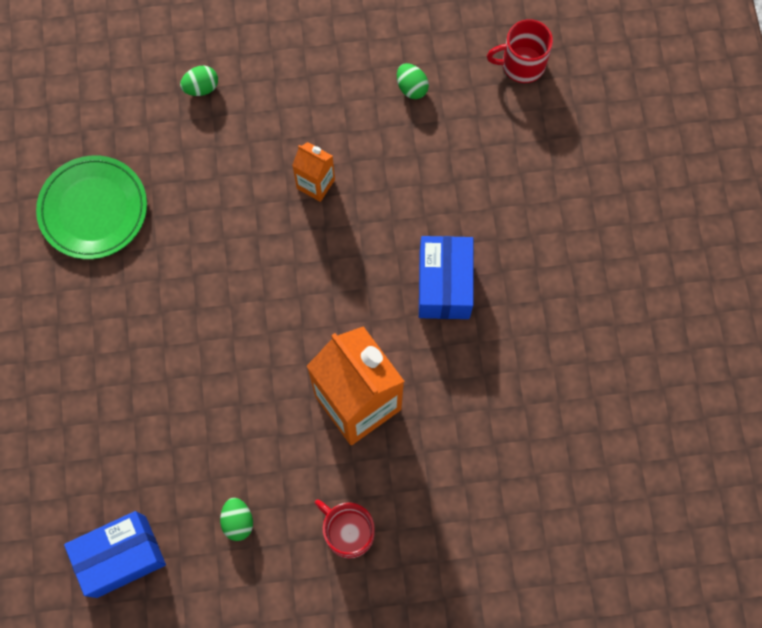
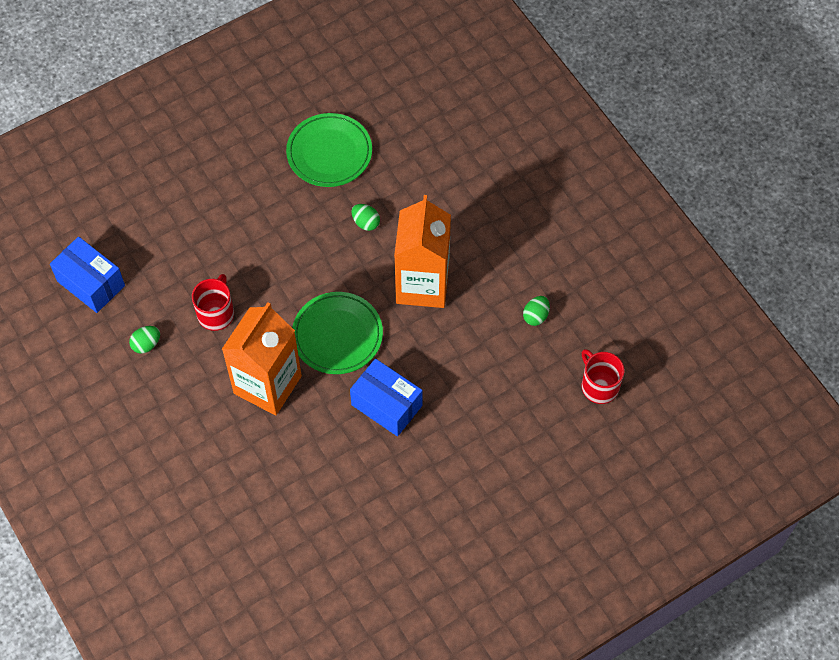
camera: 65 degrees right, 10 degrees down
green egg [180,66,218,96] -> green egg moved to [352,204,380,231]
orange carton [292,142,335,202] -> orange carton [394,195,451,308], size x2.11
red mug [315,500,375,558] -> red mug moved to [192,274,234,331]
blue box [419,236,473,319] -> blue box turned 60 degrees clockwise [350,359,422,437]
none -> green plate [292,292,383,374]

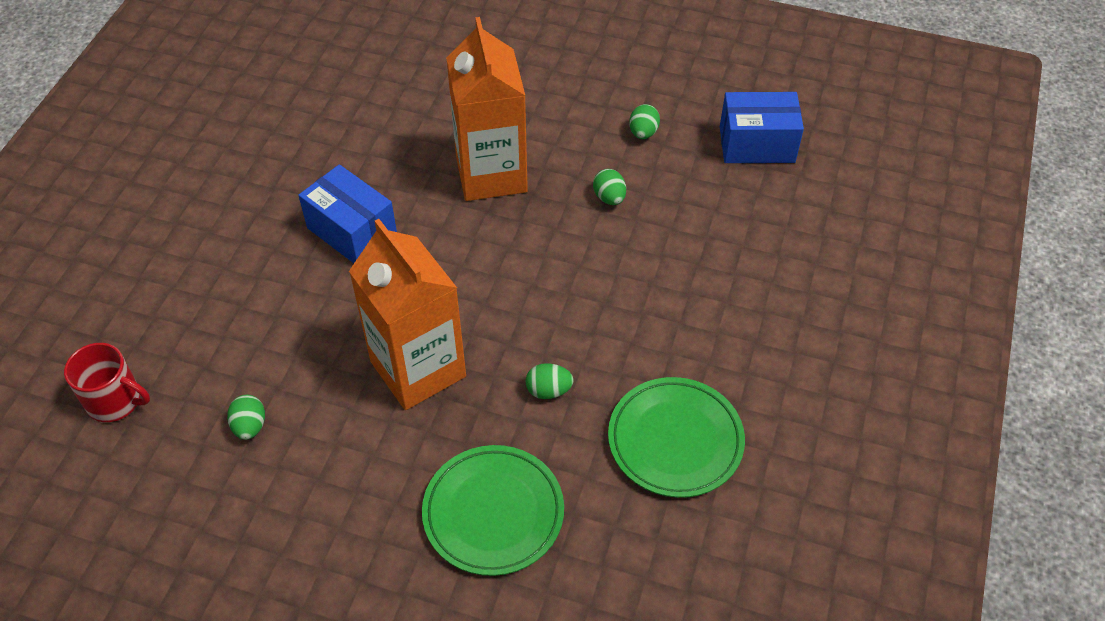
camera: 140 degrees right, 10 degrees down
red mug [192,274,234,331] -> green egg [593,169,626,205]
green plate [292,292,383,374] -> green plate moved to [422,445,564,576]
blue box [350,359,422,437] -> blue box turned 45 degrees clockwise [298,164,397,263]

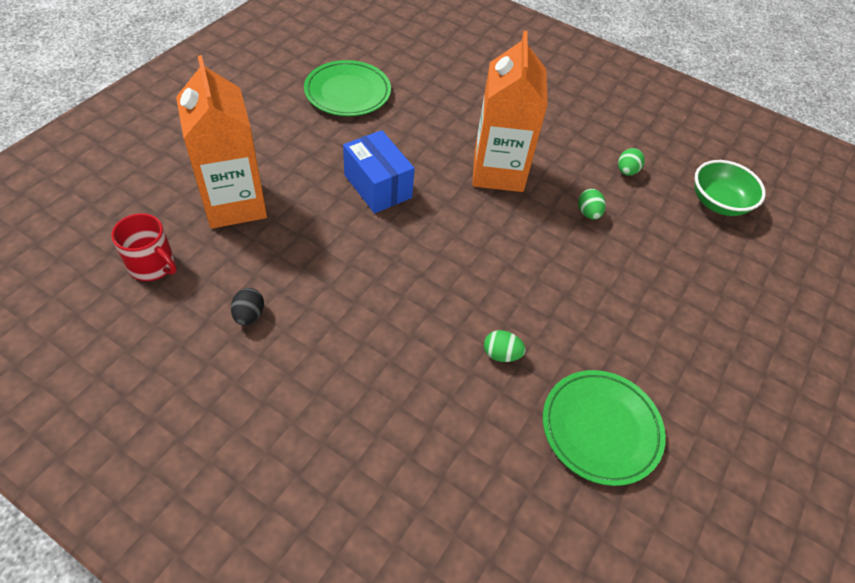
camera: 10 degrees right, 0 degrees up
green egg [227,395,265,440] -> black egg [231,288,264,325]
orange carton [349,219,466,410] -> orange carton moved to [176,55,267,229]
green plate [422,445,564,576] -> green plate moved to [304,60,391,116]
blue box [720,92,804,163] -> green bowl [695,160,766,216]

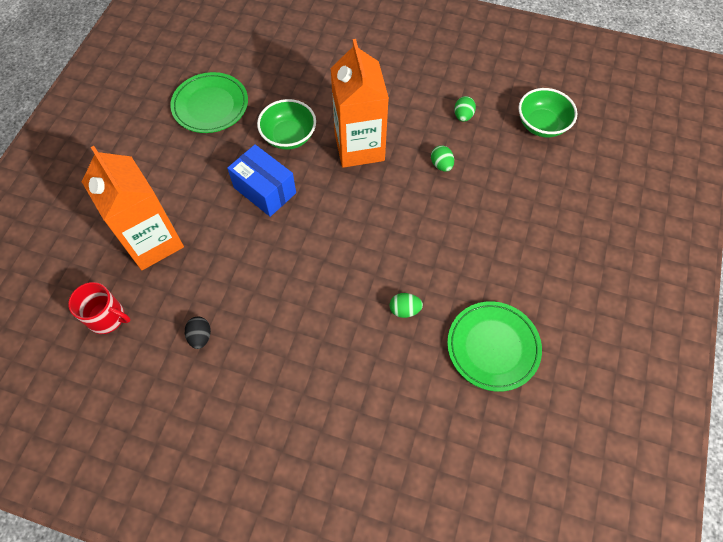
camera: 10 degrees left, 10 degrees up
none -> green bowl [257,99,316,150]

